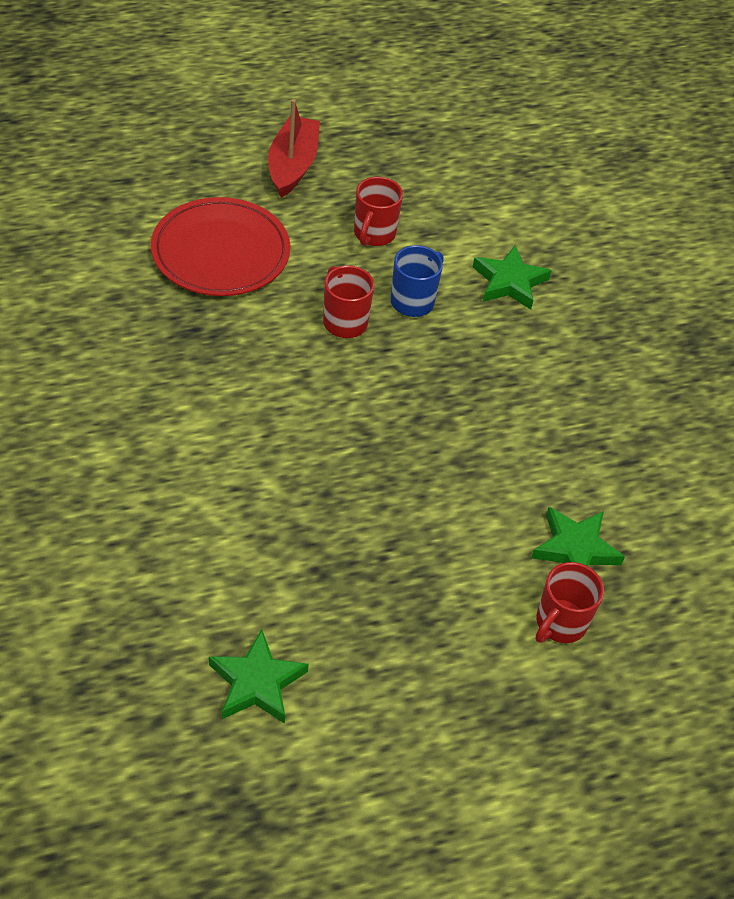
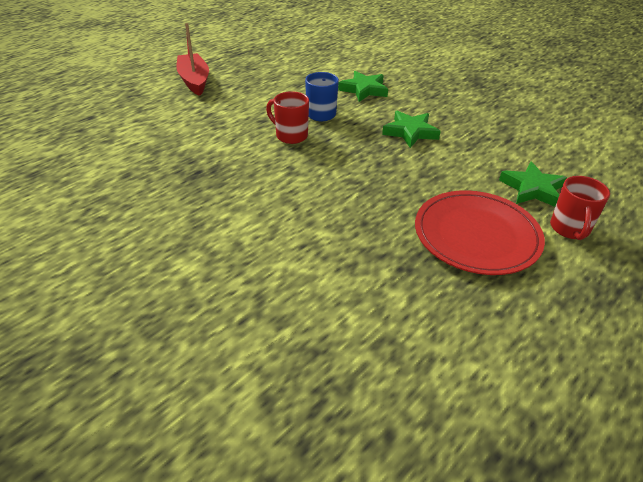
camera: 25 degrees left, 10 degrees down
red plate [151,197,290,296] -> red plate moved to [415,190,545,275]
green star [209,629,309,724] -> green star moved to [382,111,441,148]
red mug [354,177,403,246] -> none

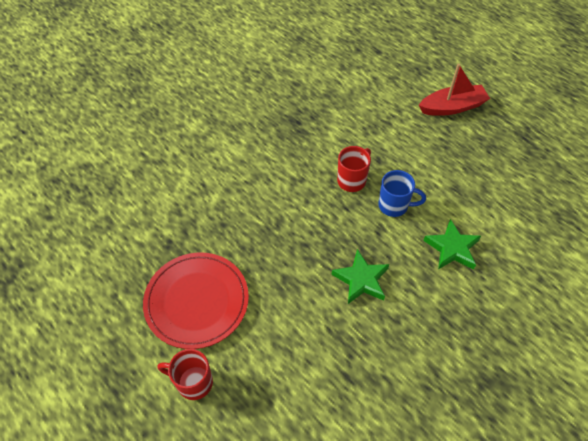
camera: 95 degrees right, 15 degrees up
green star [499,162,567,207] -> none

